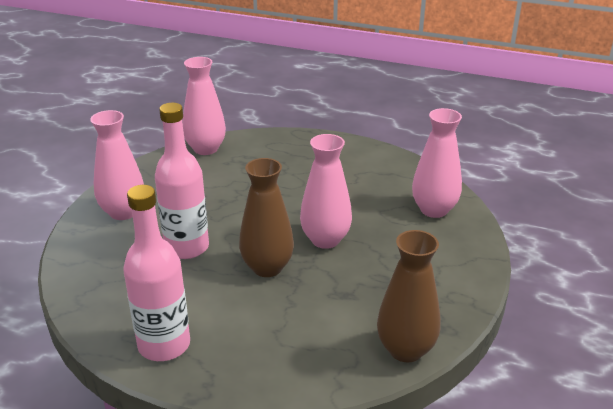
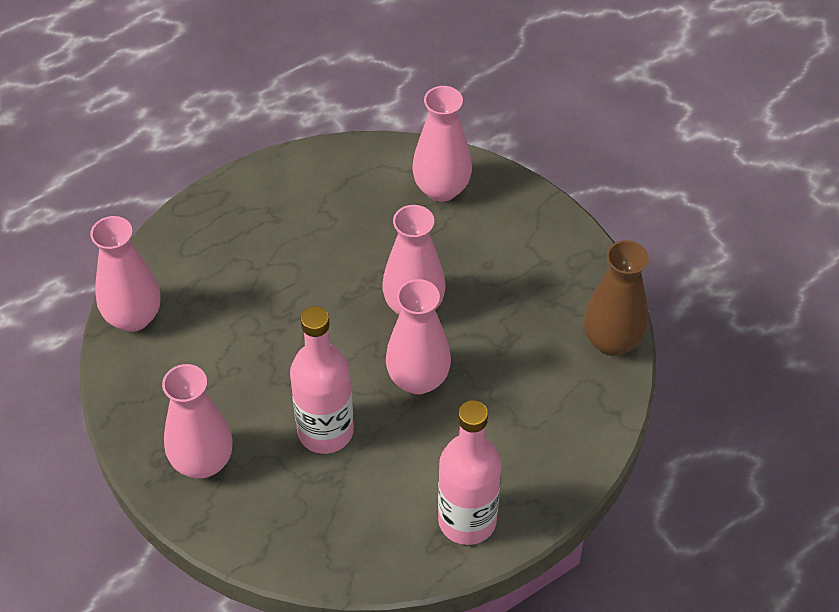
camera: 55 degrees left, 20 degrees up
brown vase [239,158,294,277] -> pink vase [386,279,451,394]

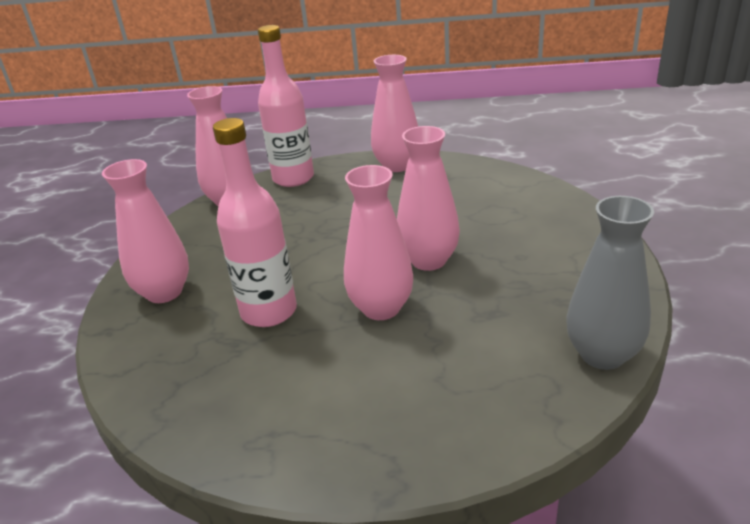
camera: 40 degrees right, 20 degrees down
pink vase [412,86,472,202] -> pink vase moved to [371,55,418,172]
pink bottle [438,400,502,545] -> pink bottle moved to [258,25,314,187]
brown vase [584,240,649,356] -> grey vase [567,196,654,370]

